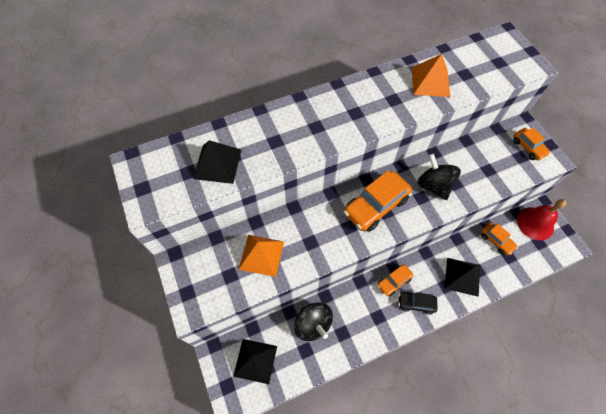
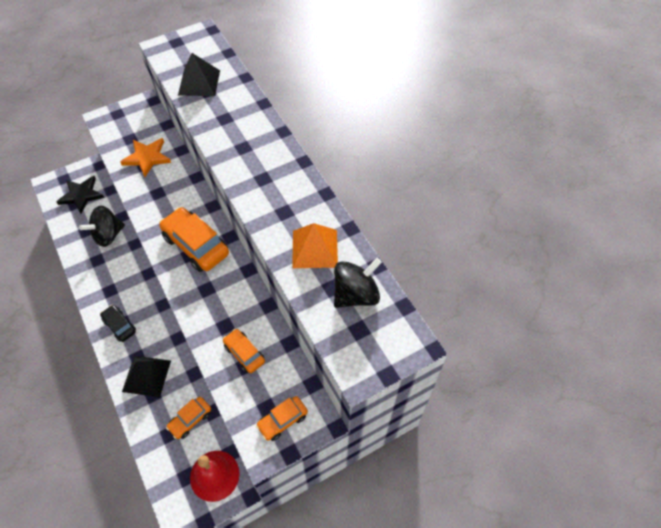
camera: 85 degrees right, 5 degrees down
black pyramid [233,339,277,384] -> black star [56,176,104,214]
orange pyramid [238,235,284,277] -> orange star [120,138,171,177]
orange car [377,264,414,296] -> orange car moved to [223,329,265,373]
black car [399,291,437,315] -> black car turned 45 degrees counterclockwise [100,305,136,342]
black spinning top [417,153,461,200] -> black spinning top moved to [334,258,382,308]

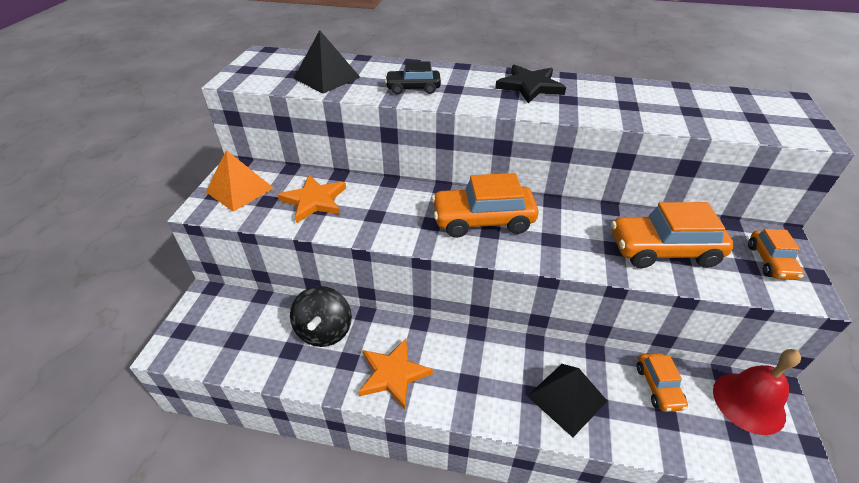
camera: 50 degrees left, 15 degrees down
black star [56,176,104,214] -> black star moved to [495,65,566,104]
black car [100,305,136,342] -> black car moved to [385,61,441,95]
orange car [223,329,265,373] -> orange car [611,202,734,268], size x1.78
orange pyramid [292,223,338,268] -> orange pyramid moved to [206,150,274,212]
black spinning top [334,258,382,308] -> none
none -> orange star [358,338,433,409]

